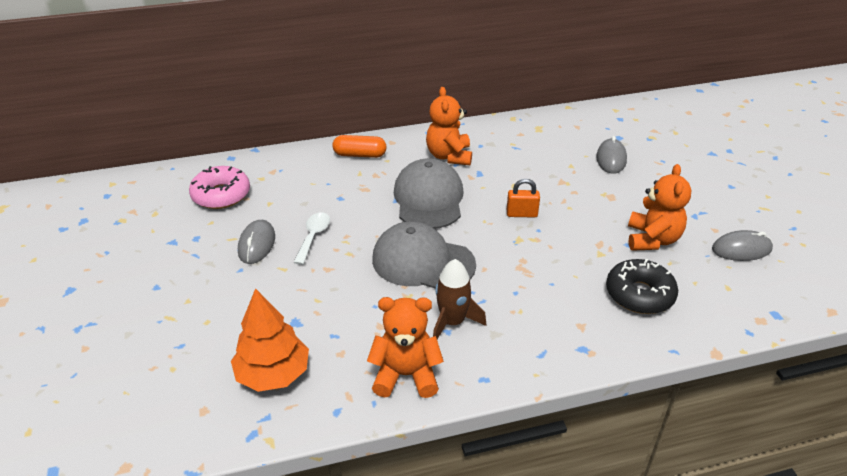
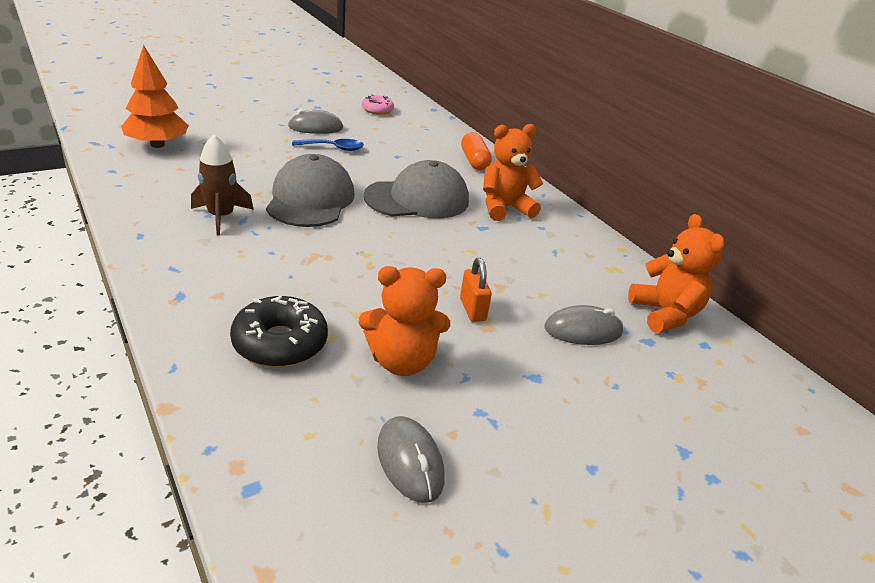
camera: 70 degrees right, 5 degrees down
pink donut [189,166,250,209] -> pink donut [362,94,394,115], size x0.62
white spoon [293,212,330,265] -> blue spoon [292,139,364,151]
orange teddy bear [367,297,444,398] -> orange teddy bear moved to [628,214,725,333]
orange padlock [507,179,540,218] -> orange padlock moved to [460,258,492,322]

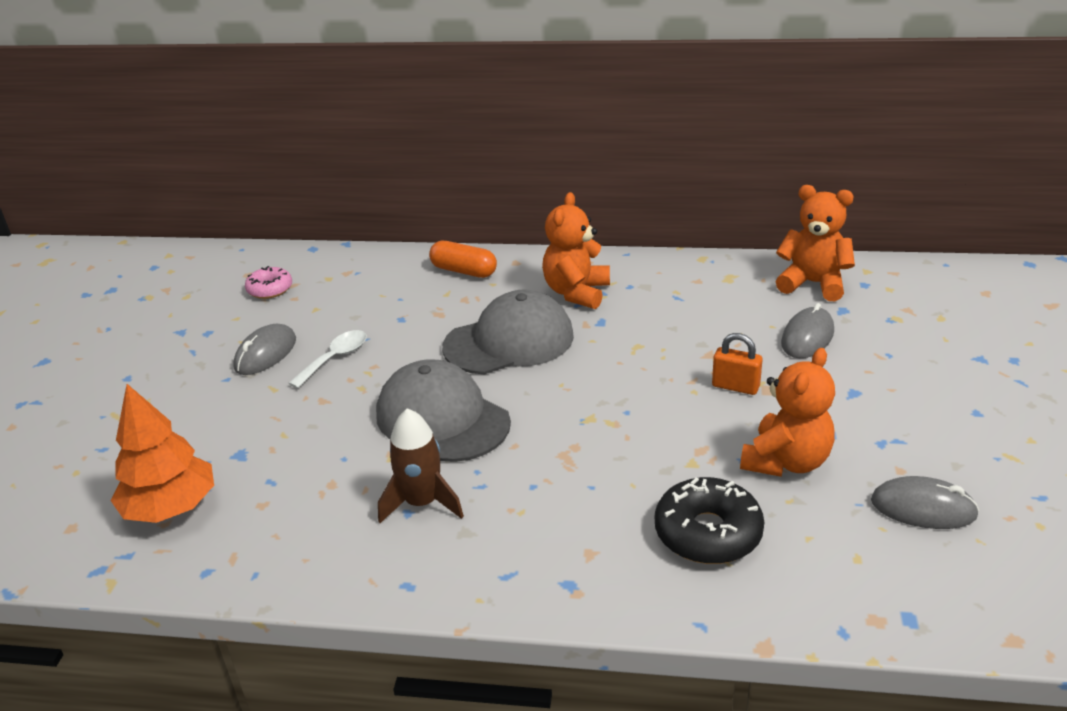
camera: 45 degrees left, 0 degrees up
blue spoon [292,139,364,151] -> white spoon [288,330,367,389]
grey cap [363,160,469,218] -> grey cap turned 45 degrees clockwise [442,289,574,374]

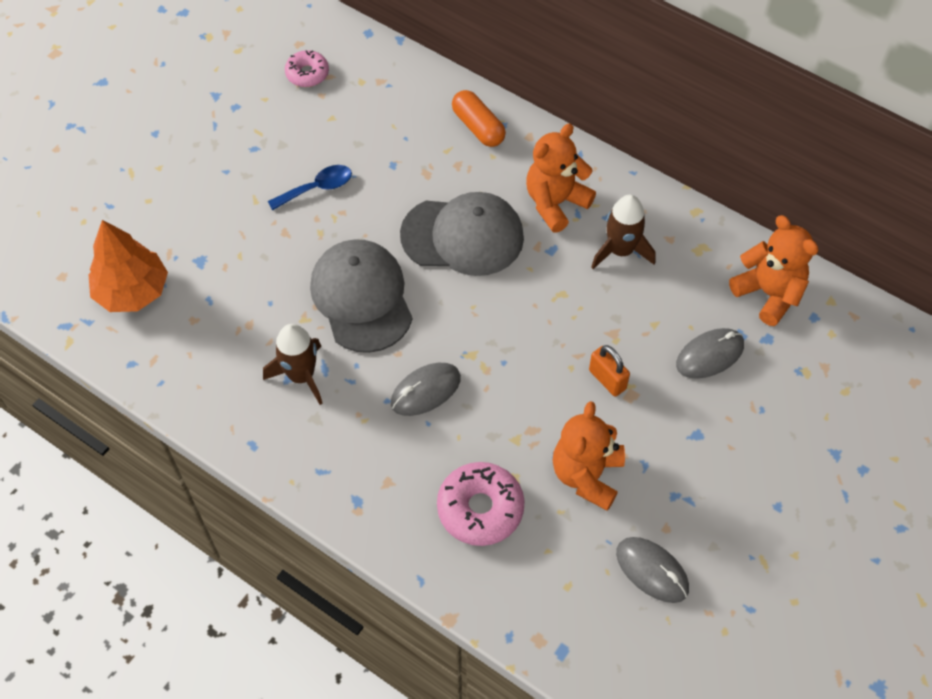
camera: 25 degrees right, 25 degrees up
grey mouse [233,323,296,375] -> grey mouse moved to [391,363,461,416]
white spoon [288,330,367,389] -> blue spoon [268,165,352,211]
black donut [655,477,764,564] -> pink donut [437,462,525,546]
orange teddy bear [740,348,835,477] -> orange teddy bear turned 135 degrees clockwise [553,401,625,511]
none -> brown rocket [591,195,656,269]

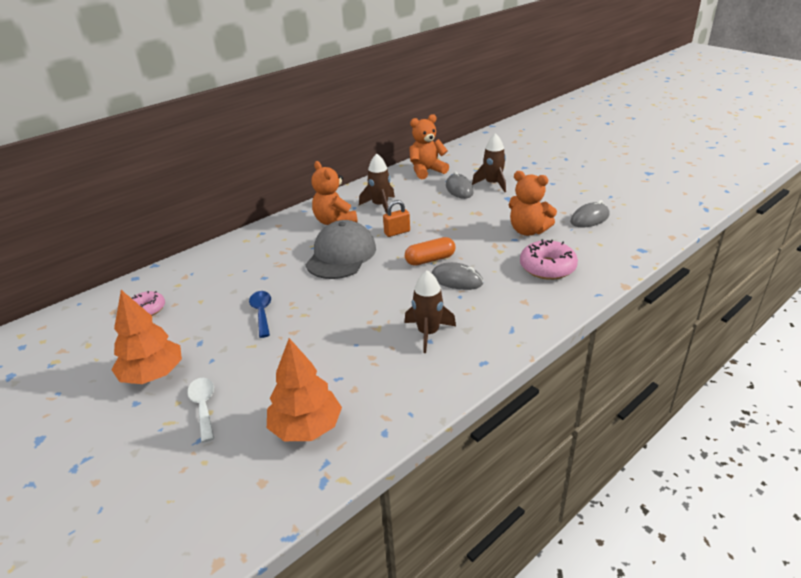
camera: 75 degrees left, 25 degrees down
grey cap [310,239,412,353] -> none
grey mouse [391,363,461,416] -> grey mouse turned 45 degrees counterclockwise [432,262,483,290]
orange capsule [452,90,506,147] -> orange capsule moved to [405,237,455,266]
orange padlock [589,345,630,397] -> orange padlock moved to [383,200,410,237]
none -> orange tree [111,290,182,384]
none -> white spoon [187,378,214,442]
none -> brown rocket [472,133,506,192]

